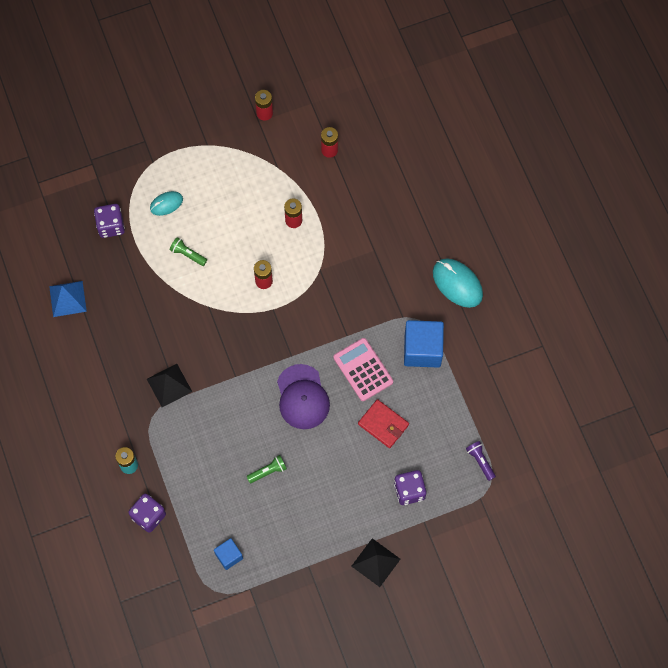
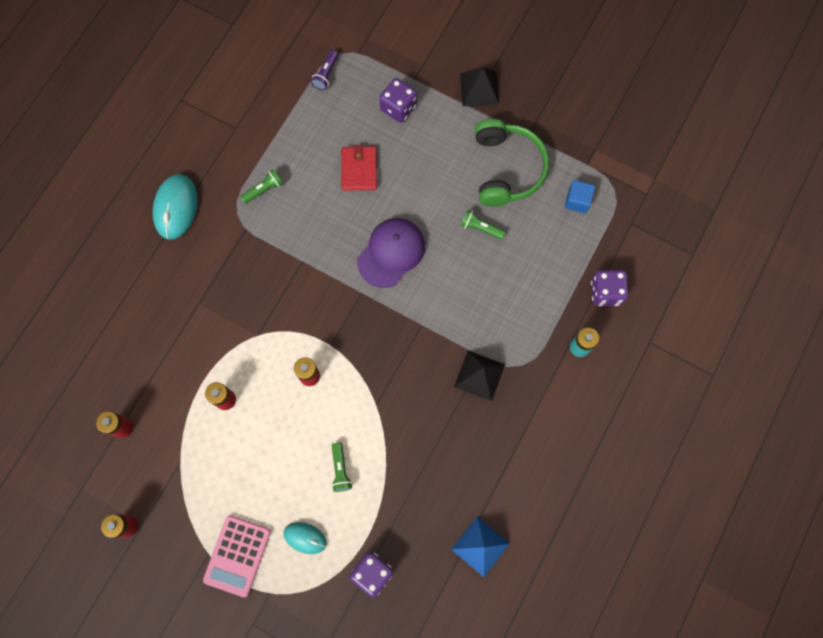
camera: 130 degrees left, 5 degrees up
pink calculator [334,338,393,401] -> pink calculator moved to [203,515,271,597]
blue cube [404,320,444,368] -> green flashlight [240,170,283,204]
none -> green headphones [475,119,549,207]

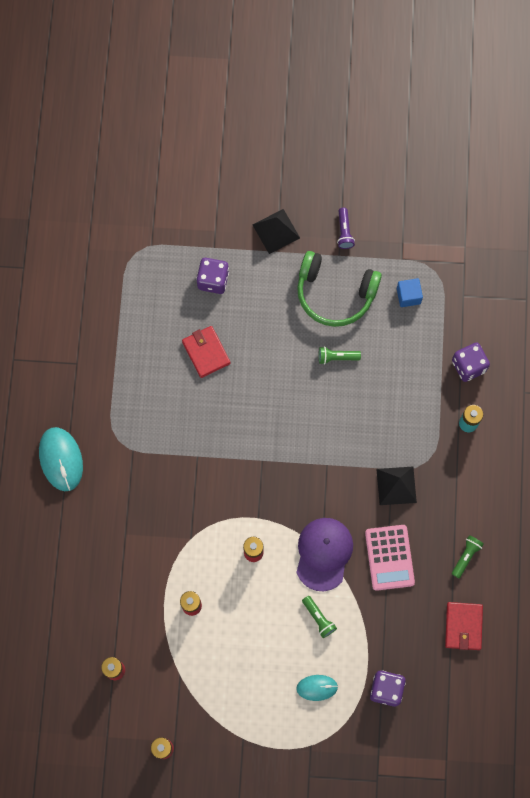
camera: 25 degrees left, 0 degrees up
pink calculator [203,515,271,597] -> pink calculator moved to [365,525,415,591]
green flashlight [240,170,283,204] -> green flashlight moved to [452,535,484,578]
purple flashlight [311,50,338,90] -> purple flashlight moved to [337,208,355,249]
purple cap [357,218,425,288] -> purple cap moved to [296,518,353,591]
blue pyramid [451,516,510,577] -> red wallet [445,602,483,650]
green headphones [475,119,549,207] -> green headphones turned 135 degrees clockwise [297,251,382,327]

